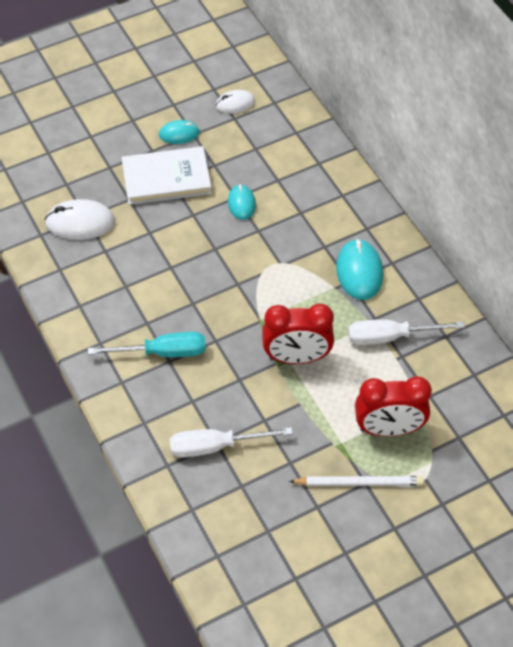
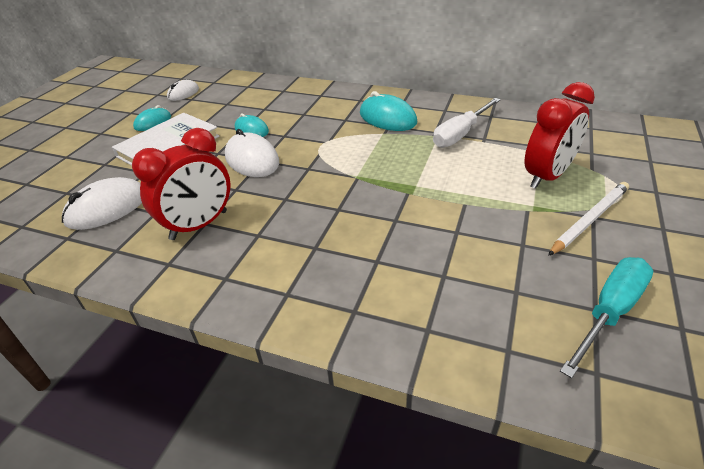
camera: 40 degrees left, 15 degrees down
turquoise screwdriver [88,332,206,357] -> turquoise screwdriver moved to [560,257,653,378]
white screwdriver [170,427,293,458] -> none
red clock [262,304,334,364] -> red clock moved to [132,128,231,240]
none -> white mouse [225,129,279,177]

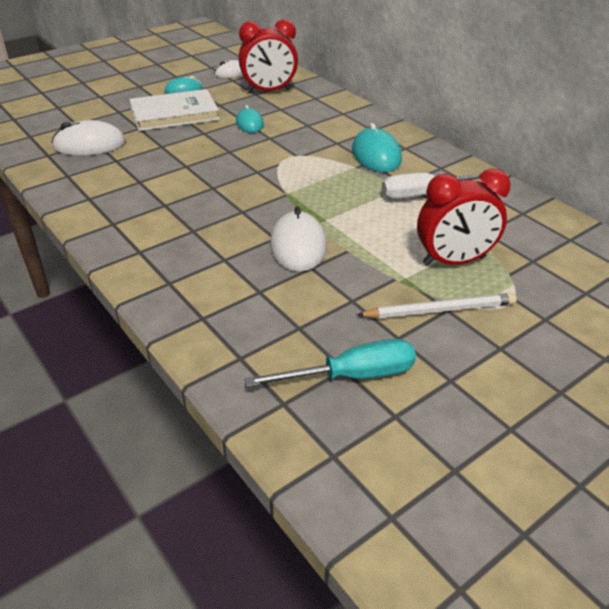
camera: 30 degrees right, 0 degrees up
red clock [132,128,231,240] -> red clock moved to [238,19,298,93]
white mouse [225,129,279,177] -> white mouse moved to [270,206,327,272]

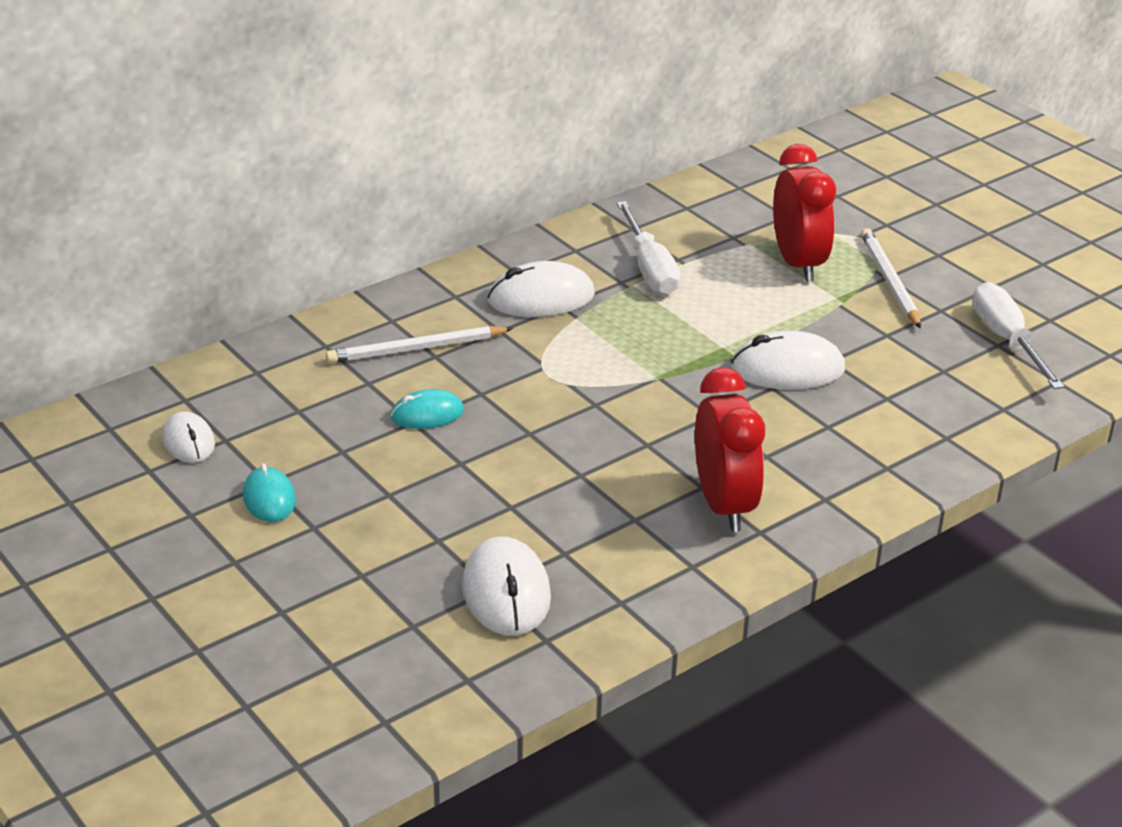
camera: 90 degrees left, 5 degrees down
white book [129,89,220,131] -> none
red clock [238,19,298,93] -> red clock moved to [695,367,765,532]
turquoise screwdriver [244,339,416,387] -> white screwdriver [973,282,1065,389]
turquoise mouse [352,123,402,172] -> white mouse [488,261,595,317]
none -> white pencil [326,326,513,363]

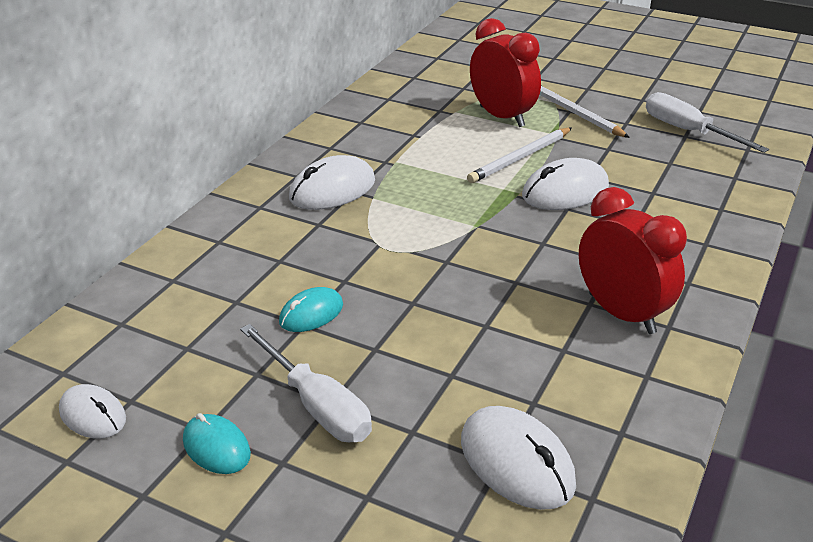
camera: 25 degrees left, 0 degrees up
white pencil [326,326,513,363] -> white pencil moved to [467,128,572,183]
white screwdriver [617,201,680,295] -> white screwdriver moved to [240,324,372,442]

